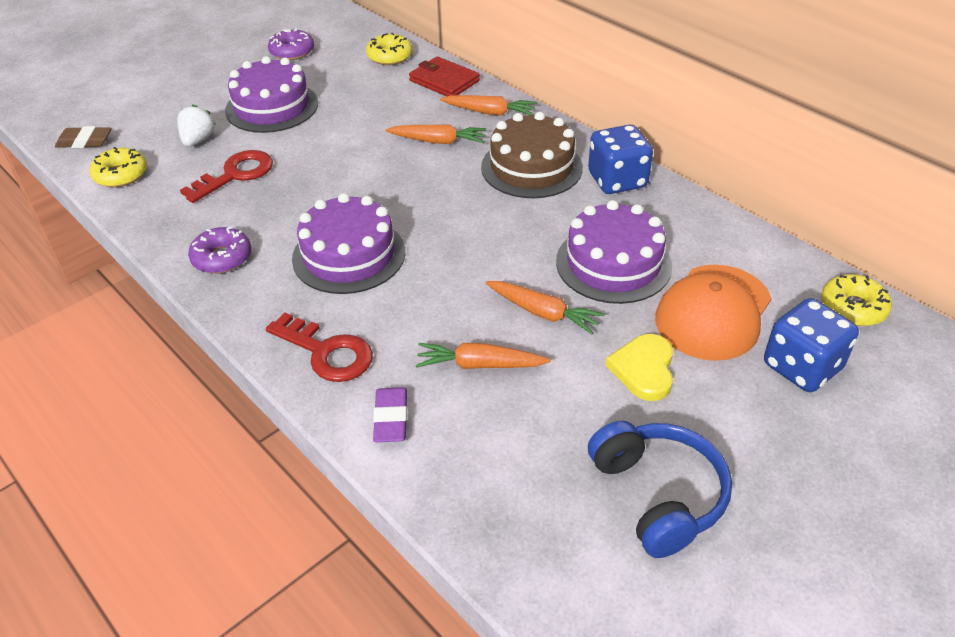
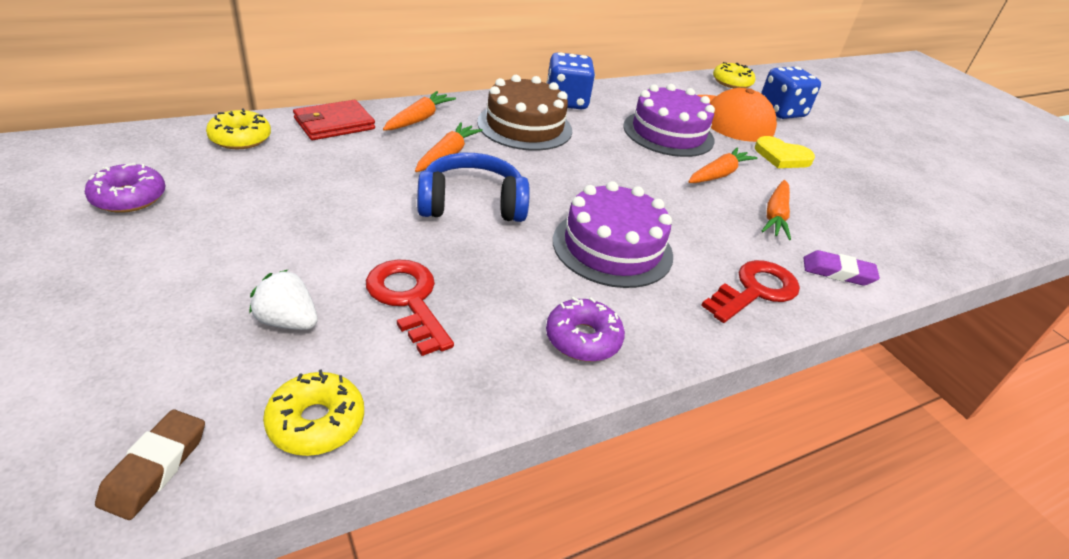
camera: 80 degrees left, 5 degrees down
purple cake [225,56,318,133] -> none
blue headphones [588,421,732,558] -> blue headphones moved to [417,153,530,222]

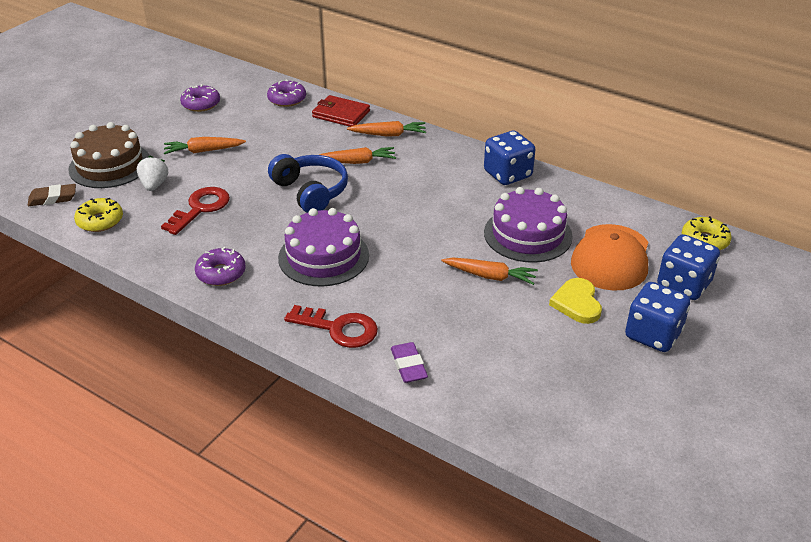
camera: 65 degrees right, 0 degrees up
yellow donut [206,108,271,149] -> purple donut [267,80,306,107]
brown cake [477,75,572,151] -> brown cake moved to [68,122,150,188]
orange carrot [762,180,791,240] -> orange carrot moved to [164,137,246,154]
none -> blue dice [625,282,690,352]

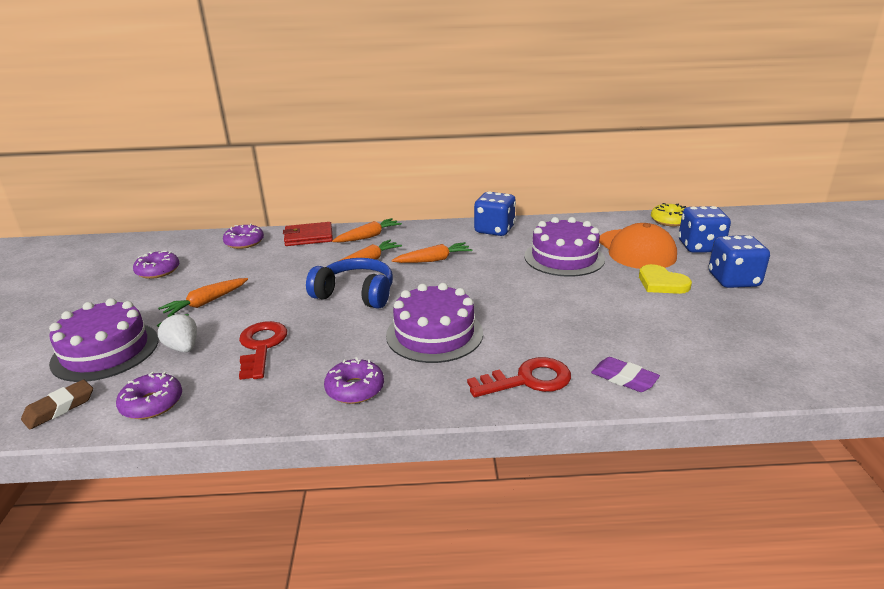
camera: 35 degrees left, 10 degrees down
brown cake [68,122,150,188] -> purple cake [49,298,159,382]
yellow donut [74,198,123,232] -> purple donut [116,372,182,419]
orange carrot [441,258,538,285] -> orange carrot moved to [392,242,472,263]

